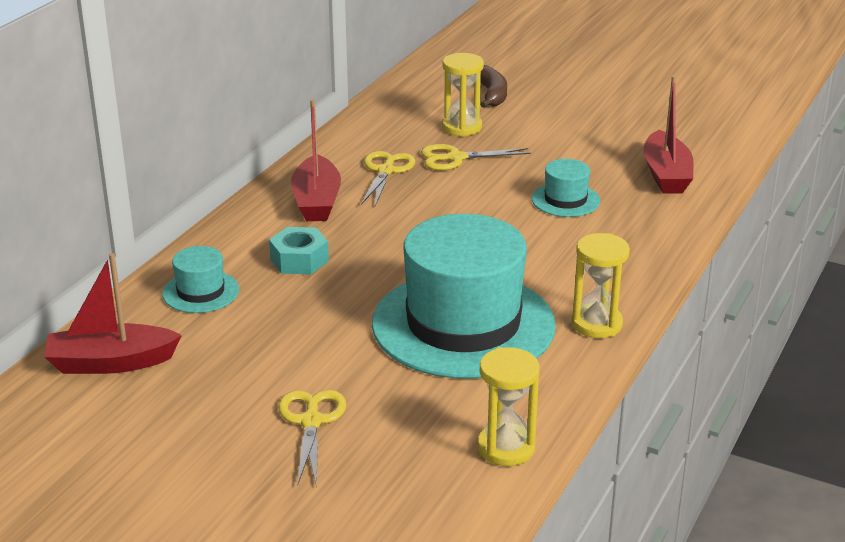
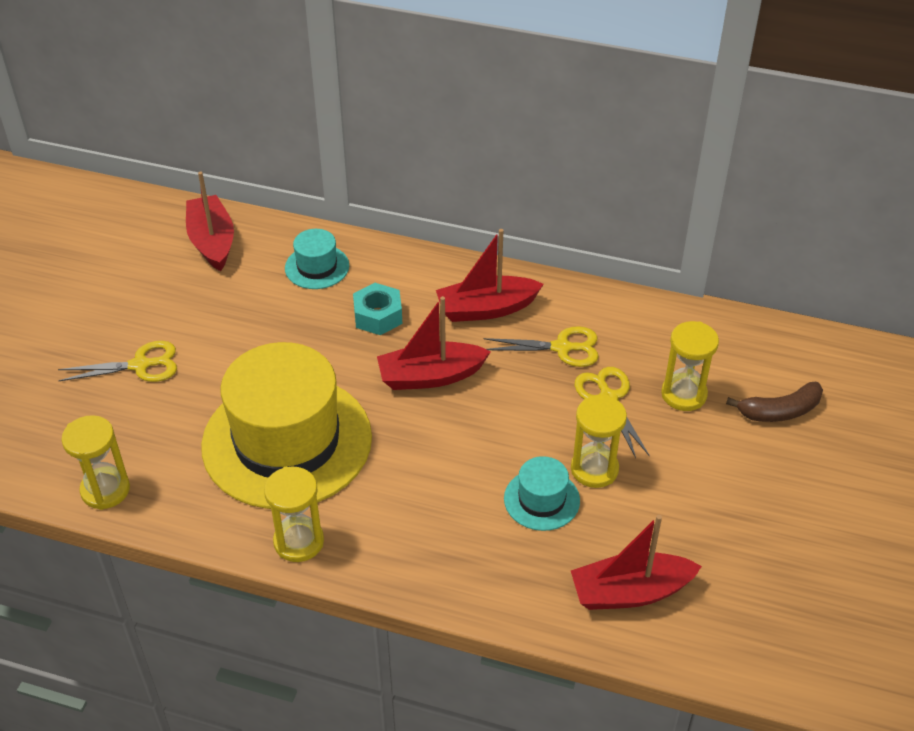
camera: 80 degrees right, 15 degrees up
turquoise hat [372,214,556,379] -> yellow hat [201,342,372,509]
none -> red boat [377,296,491,390]
none -> yellow hourglass [571,395,627,488]

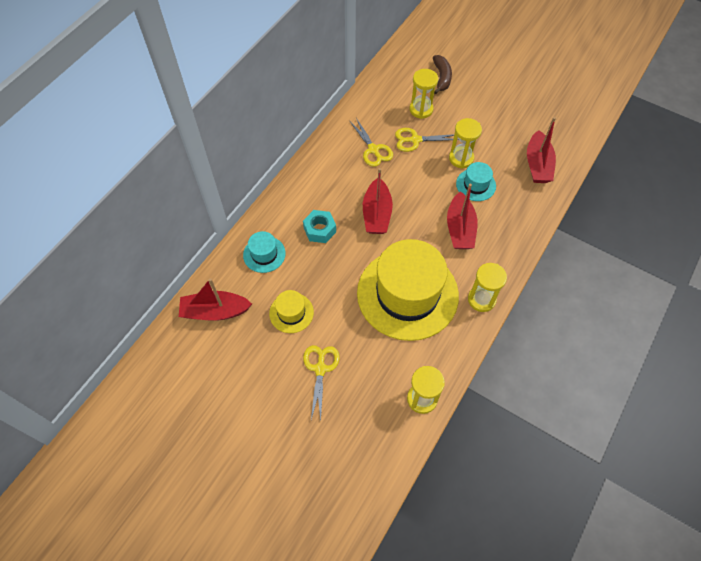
camera: 75 degrees left, 15 degrees up
red boat [436,229,544,322] -> red boat moved to [447,184,478,249]
yellow scissors [483,326,599,367] -> yellow scissors turned 135 degrees clockwise [350,118,393,167]
none -> yellow hat [269,290,314,333]

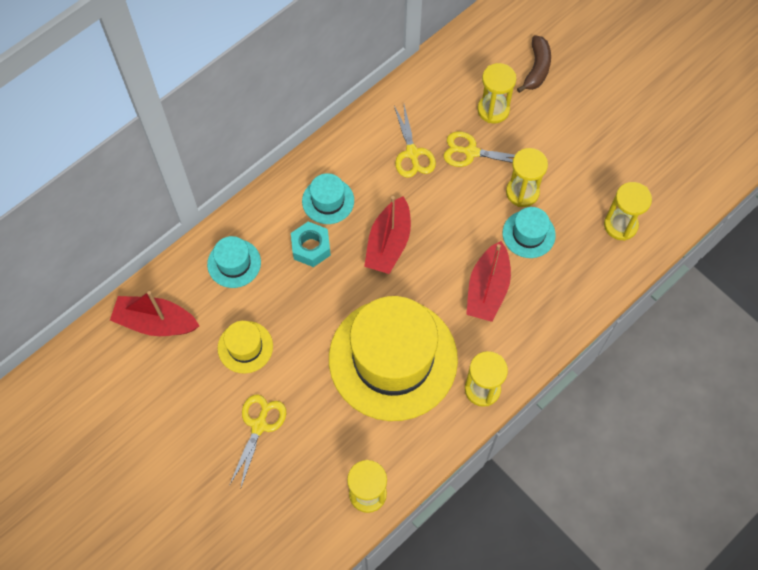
camera: 15 degrees right, 5 degrees up
red boat [527,117,556,183] -> yellow hourglass [604,182,652,241]
none -> turquoise hat [302,173,354,224]

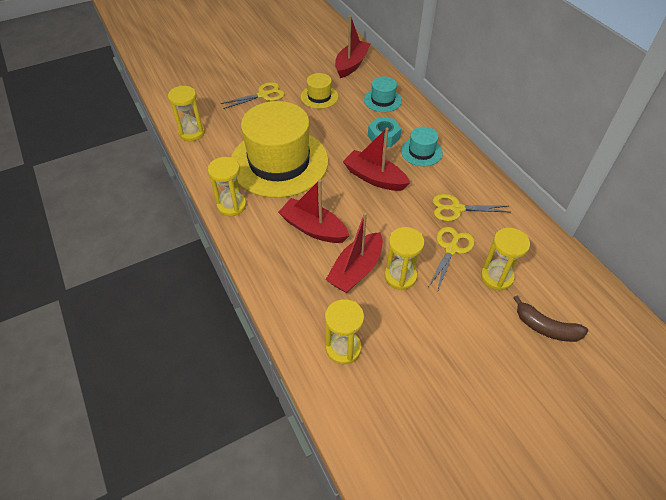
camera: 105 degrees right, 15 degrees down
yellow scissors [229,395,286,490] -> yellow scissors turned 60 degrees counterclockwise [221,82,285,109]
turquoise hat [503,207,556,258] -> red boat [326,212,383,293]

